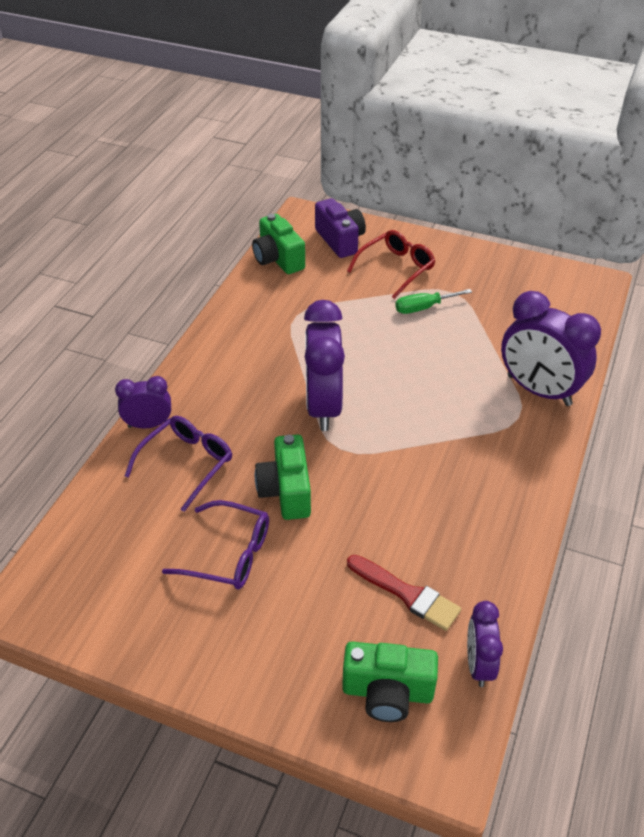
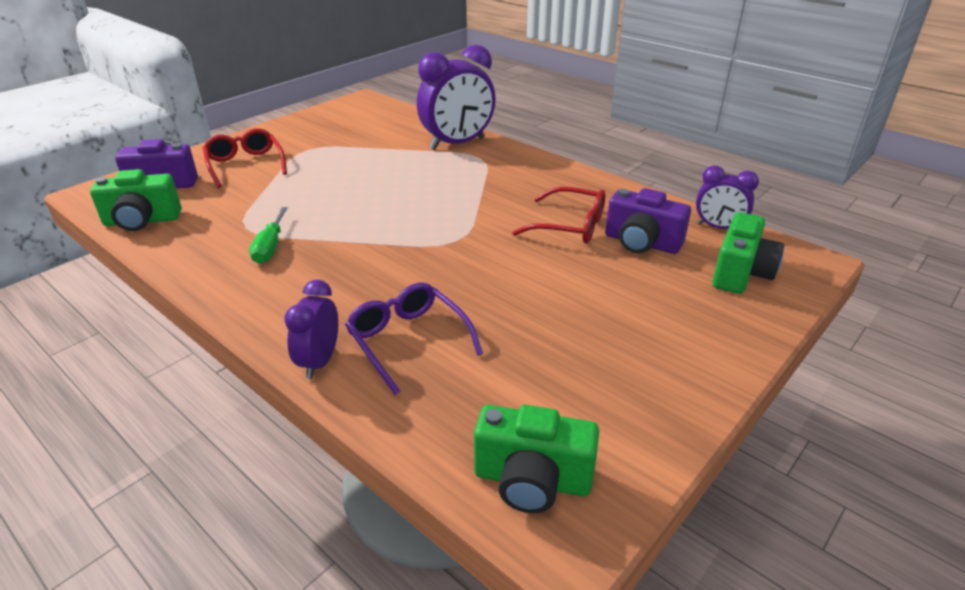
camera: 70 degrees left, 10 degrees down
purple glasses [162,500,269,589] -> none
green camera [255,434,311,520] -> green camera moved to [474,405,599,513]
purple clock [304,300,345,431] -> none
red brush [347,555,461,631] -> purple camera [605,188,691,254]
green screwdriver [395,289,472,314] -> green screwdriver moved to [249,207,288,264]
none -> red glasses [512,187,606,244]

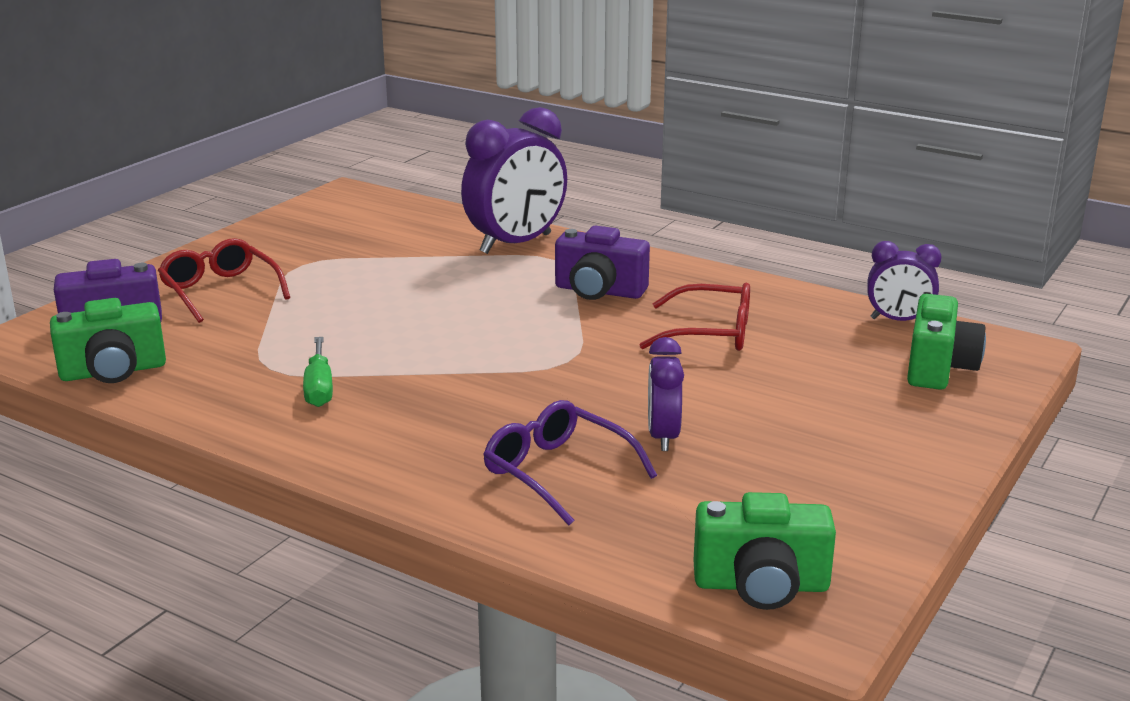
camera: 10 degrees left, 10 degrees down
purple clock [284,280,338,379] -> purple clock moved to [648,337,684,451]
purple camera [605,188,691,254] -> purple camera moved to [555,226,650,300]

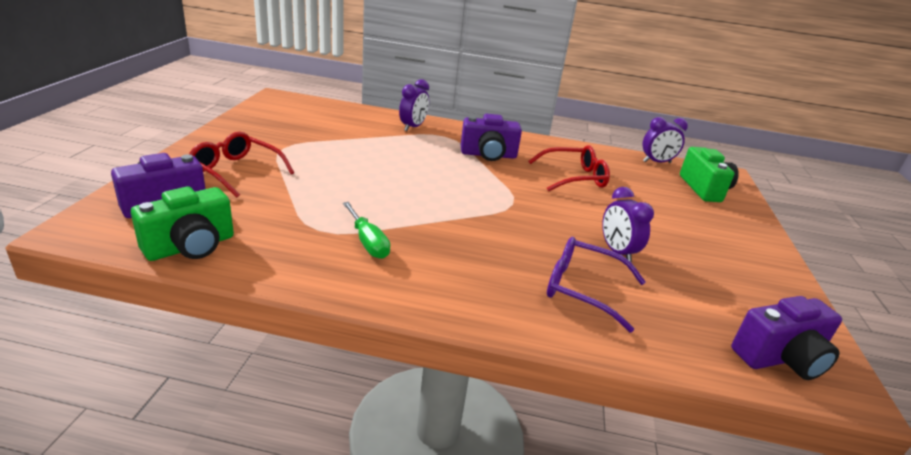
camera: 25 degrees left, 5 degrees up
purple clock [461,107,567,254] -> purple clock [399,79,429,131], size x0.55
green camera [694,492,836,610] -> purple camera [731,296,842,380]

